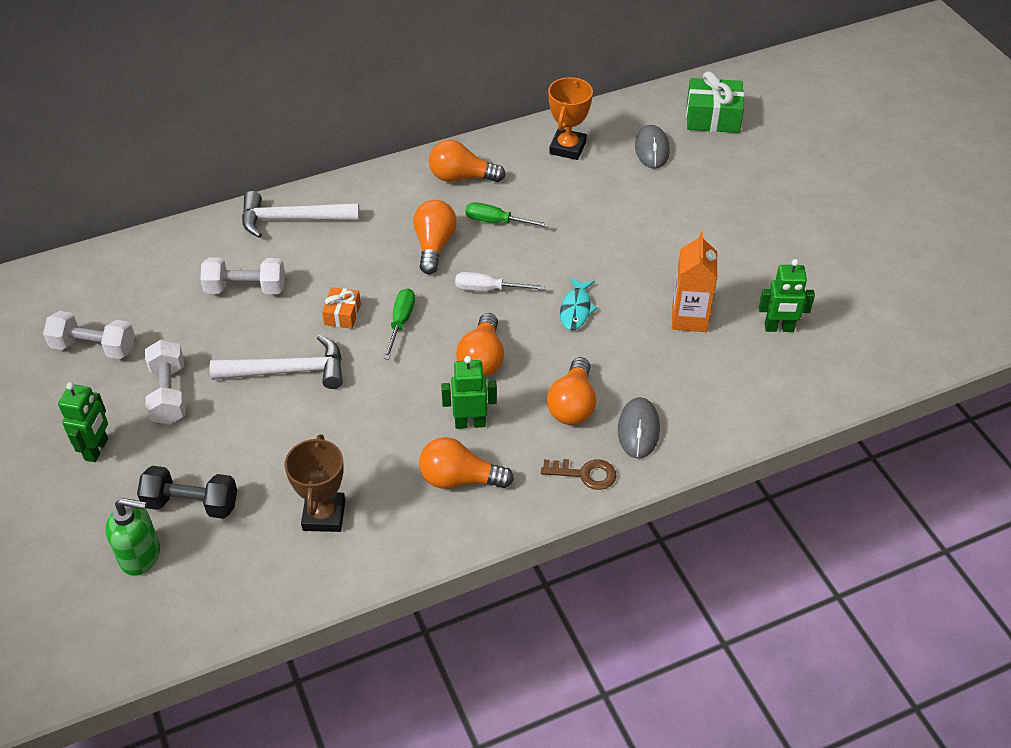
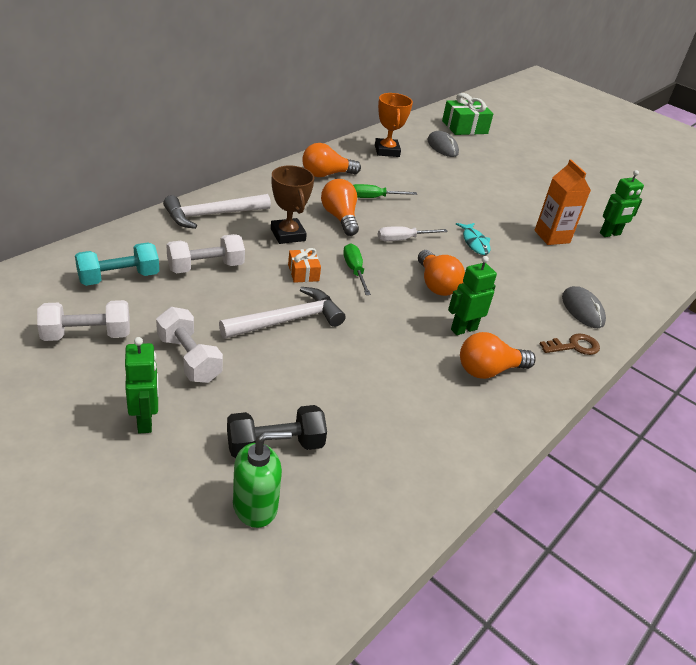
camera: 30 degrees left, 10 degrees down
brown trophy [284,434,346,532] -> brown trophy moved to [271,166,314,244]
orange light bulb [547,357,596,425] -> none
none -> turquoise dumbbell [75,243,159,286]

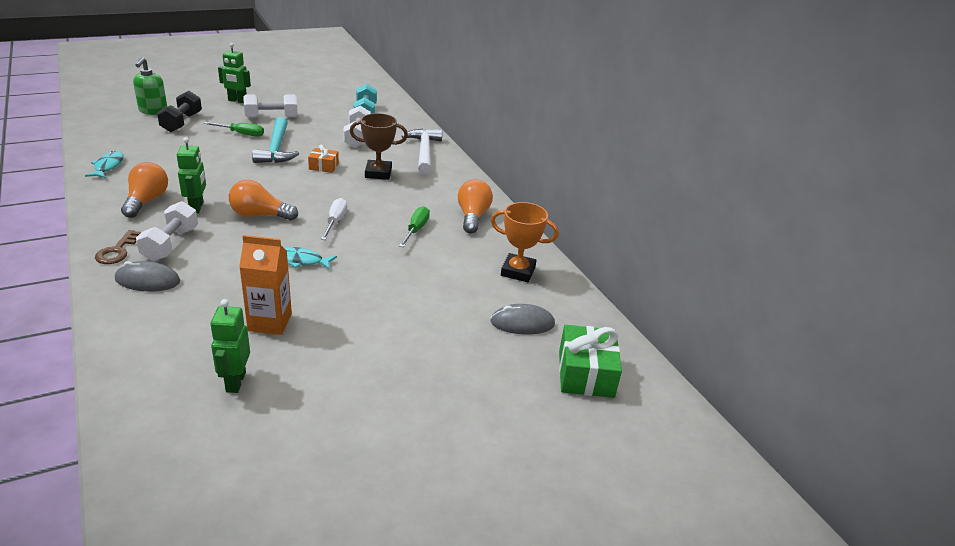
camera: 115 degrees right, 5 degrees down
white dumbbell [37,300,130,341] -> white dumbbell moved to [136,201,198,261]
white hammer [219,287,346,339] -> turquoise hammer [252,117,299,163]
orange light bulb [321,179,359,236] -> none
green screwdriver [343,243,371,295] -> green screwdriver moved to [203,122,264,137]
none -> turquoise fish [85,151,124,178]

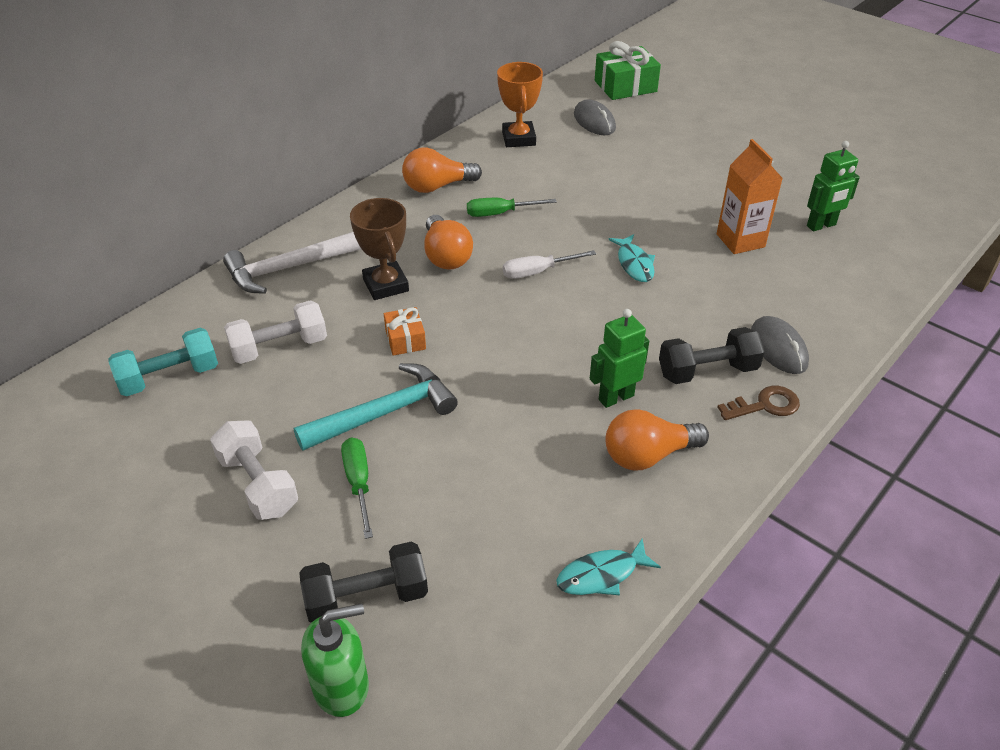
camera: 110 degrees left, 10 degrees up
white dumbbell [136,201,198,261] -> black dumbbell [659,327,765,384]
green robot [218,43,251,103] -> none
orange light bulb [229,180,298,220] -> orange light bulb moved to [424,215,473,270]

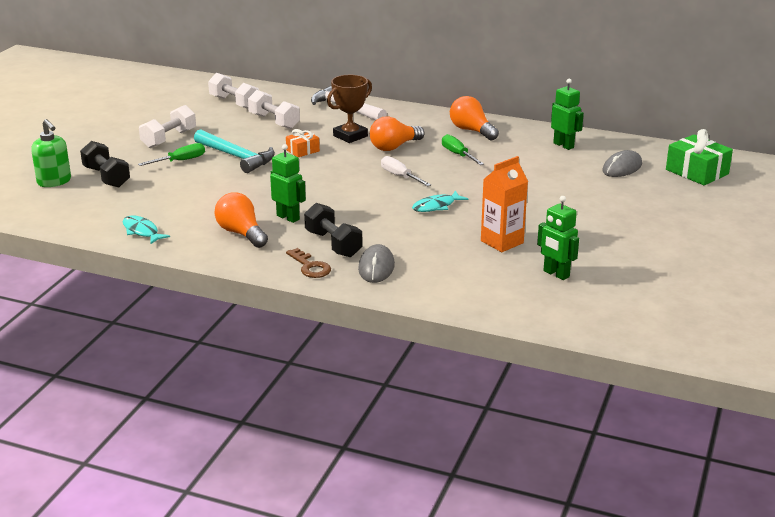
camera: 70 degrees right, 15 degrees down
turquoise dumbbell [108,328,218,396] -> white dumbbell [208,73,259,109]
orange trophy [497,62,543,147] -> green robot [551,79,584,150]
grey mouse [751,316,809,374] -> grey mouse turned 45 degrees counterclockwise [358,244,395,283]

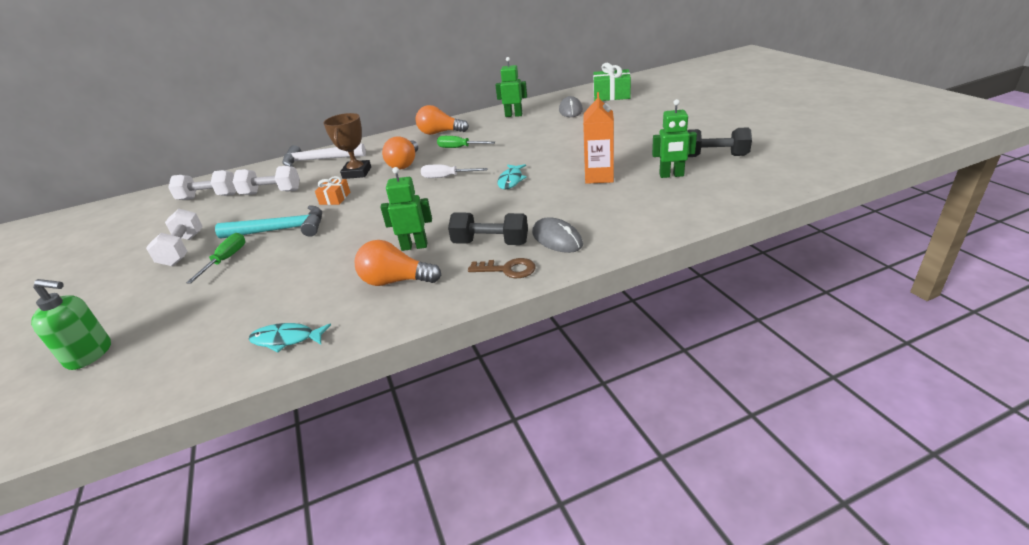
camera: 40 degrees left, 5 degrees up
black dumbbell [80,141,130,188] -> black dumbbell moved to [687,127,752,157]

